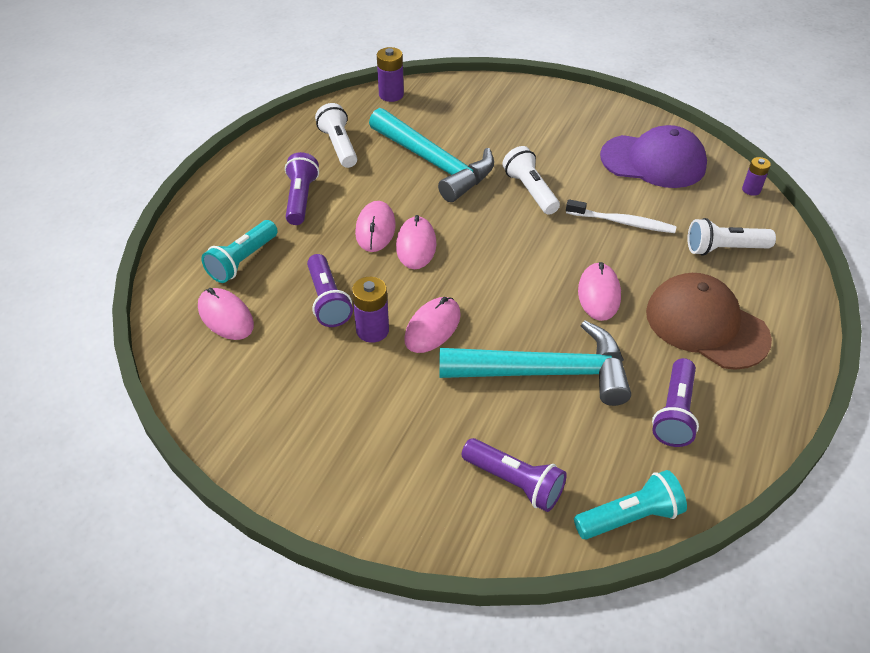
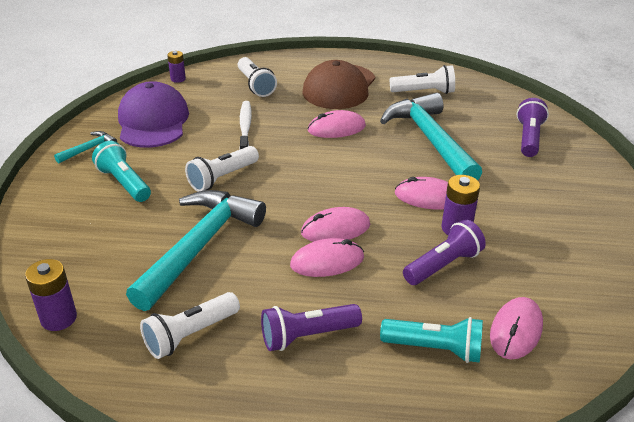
camera: 110 degrees left, 10 degrees down
turquoise flashlight [574,470,687,540] -> turquoise flashlight moved to [92,141,151,202]
purple flashlight [652,358,699,447] -> white flashlight [390,65,455,94]
none -> turquoise hammer [54,131,117,163]

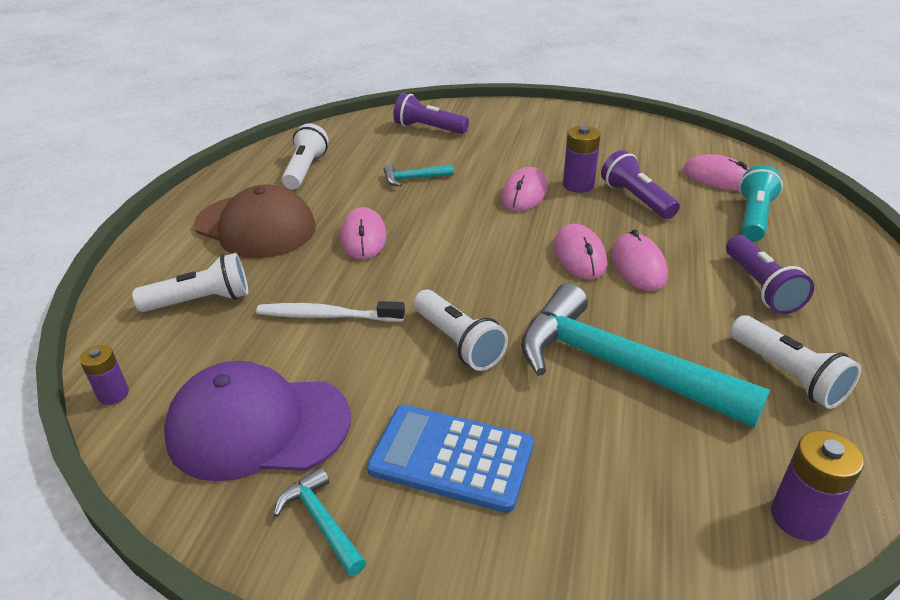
camera: 80 degrees left, 0 degrees up
turquoise flashlight [92,141,151,202] -> blue calculator [367,405,534,513]
turquoise hammer [380,93,482,180] -> turquoise hammer [384,164,454,187], size x0.42

